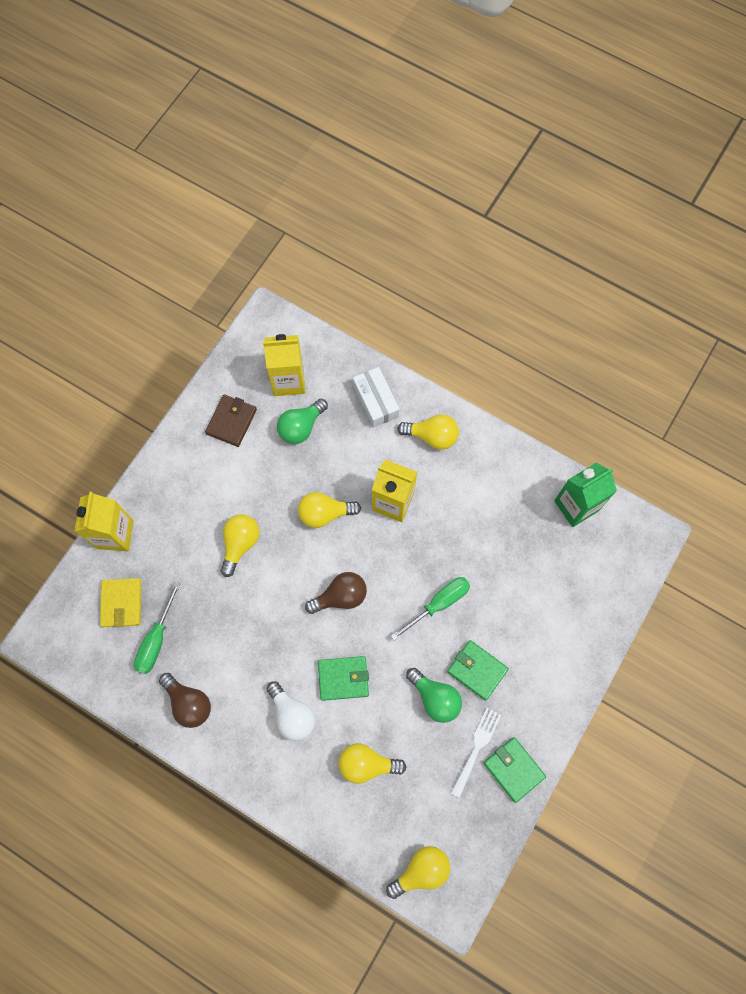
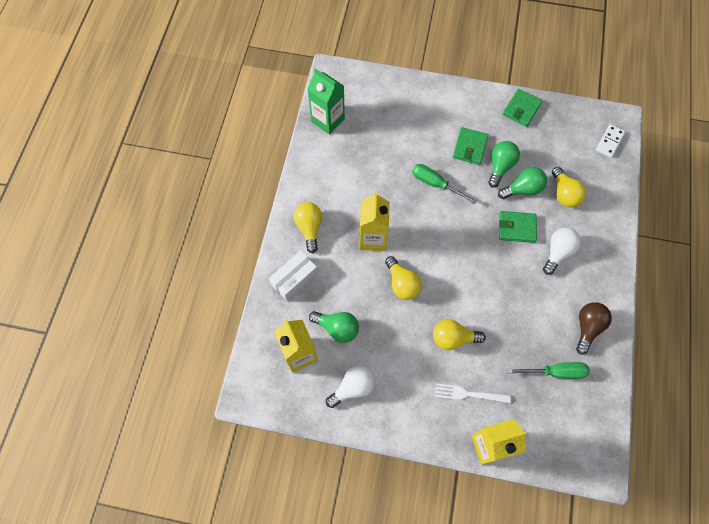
camera: 110 degrees left, 5 degrees down
yellow wallet [100,578,141,627] -> none
brown wallet [205,394,257,447] -> white light bulb [326,365,375,408]
brown light bulb [305,572,367,614] -> none
green wallet [318,656,369,701] -> green wallet turned 60 degrees counterclockwise [499,211,537,243]
yellow light bulb [386,846,450,899] -> white domino [596,124,625,158]
white fork [451,708,501,798] -> white fork moved to [435,383,511,403]
none -> green light bulb [498,167,547,199]

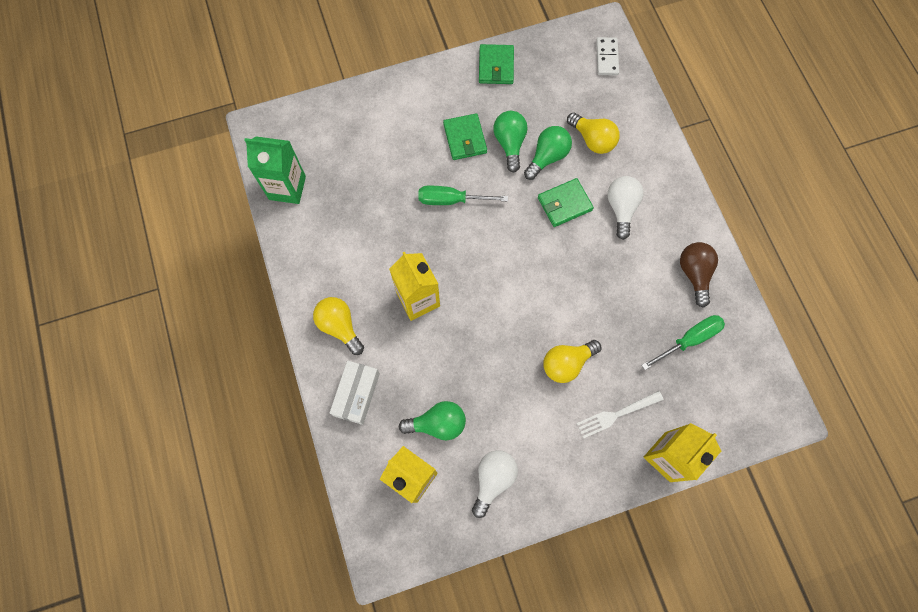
camera: 30 degrees left, 5 degrees up
yellow light bulb [385,256,422,300] -> none

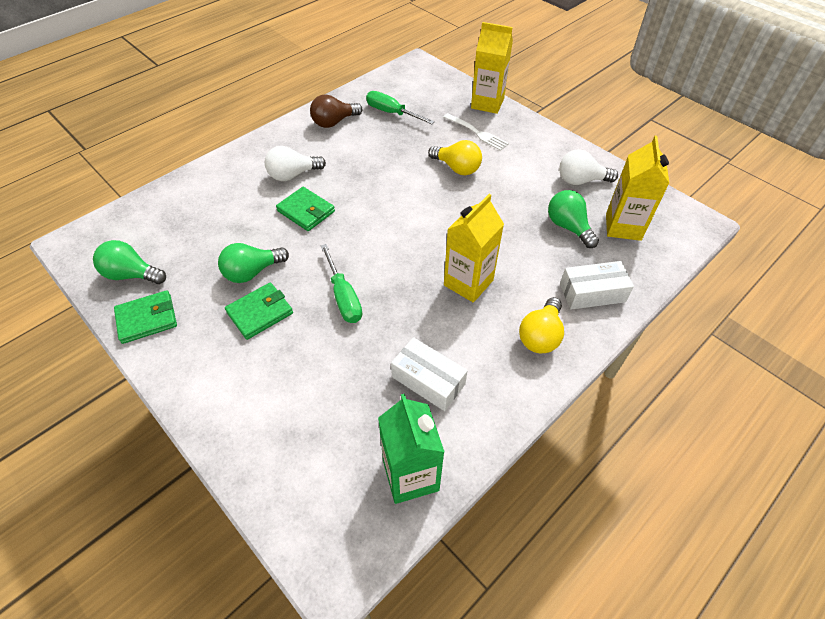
camera: 115 degrees left, 20 degrees down
green light bulb [524,126,572,180] -> green light bulb moved to [93,240,166,284]
yellow light bulb [567,112,620,154] -> none
white domino [596,37,619,76] -> none
none -> white box [391,337,468,411]

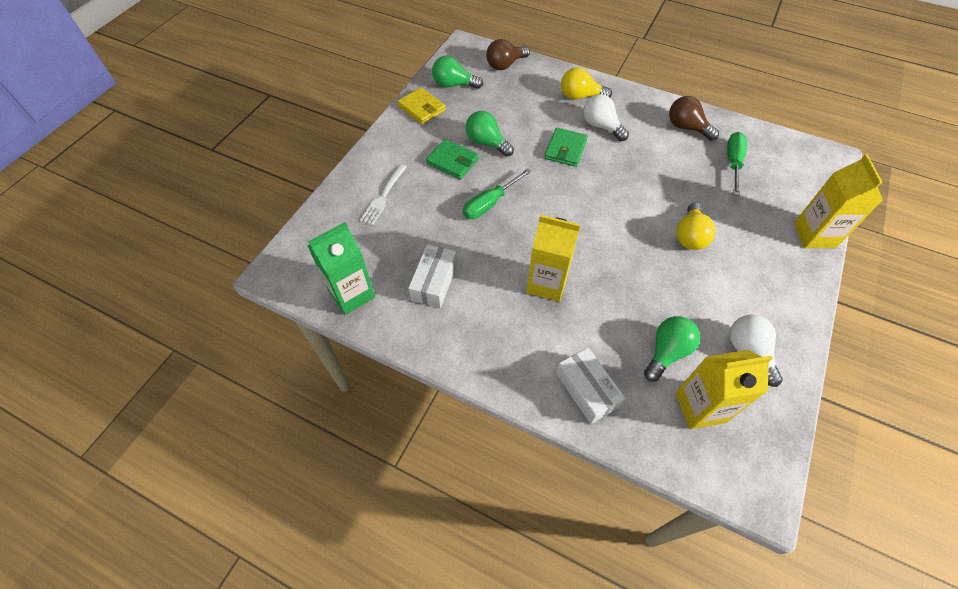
camera: 70 degrees right, 5 degrees up
green light bulb [93,240,166,284] -> green light bulb turned 75 degrees counterclockwise [432,56,483,89]
green wallet [114,290,177,344] -> yellow wallet [397,87,446,124]
white fork [443,113,509,151] -> white fork moved to [360,164,407,225]
yellow light bulb [519,297,564,354] -> yellow light bulb moved to [561,67,612,100]
none -> brown light bulb [486,39,530,70]

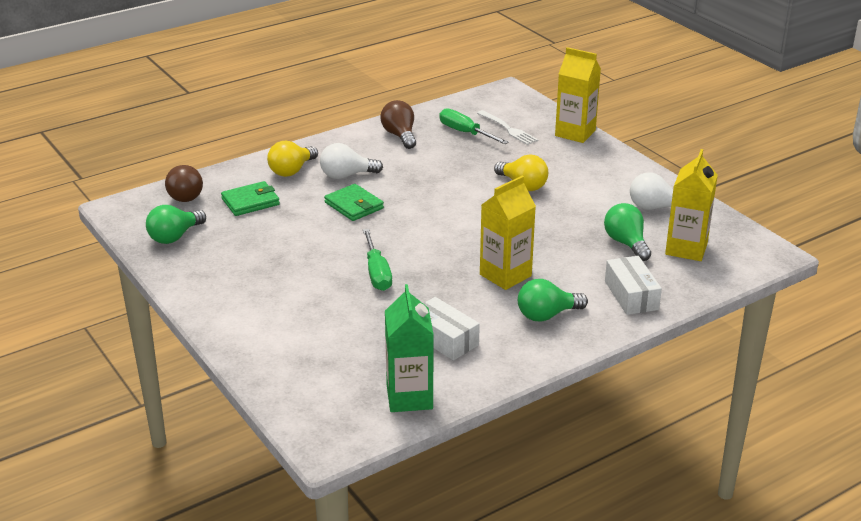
camera: 60 degrees left, 25 degrees down
white fork [360,164,407,225] -> white fork moved to [477,110,538,145]
yellow wallet [397,87,446,124] -> none
green wallet [426,139,479,179] -> green wallet moved to [221,181,280,216]
green light bulb [466,111,514,157] -> green light bulb moved to [518,279,588,322]
white box [556,348,625,424] -> white box turned 75 degrees clockwise [605,256,662,315]
brown light bulb [669,96,719,141] -> brown light bulb turned 90 degrees clockwise [381,100,416,149]

